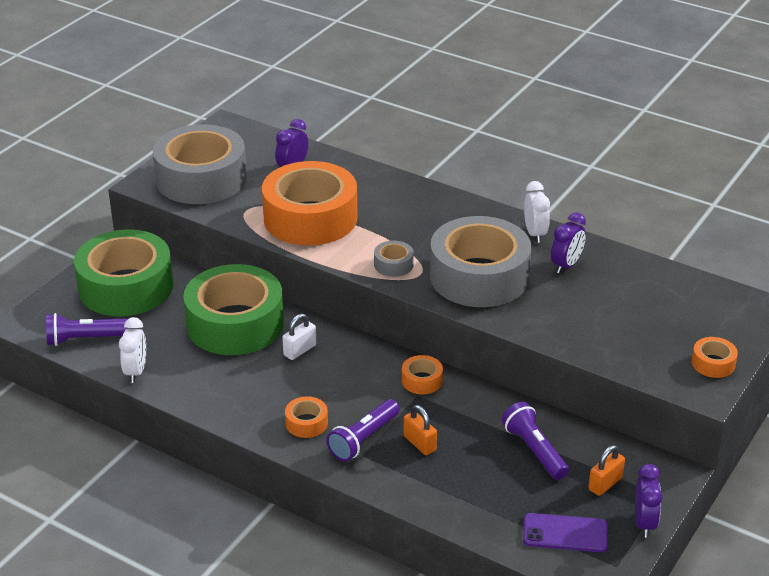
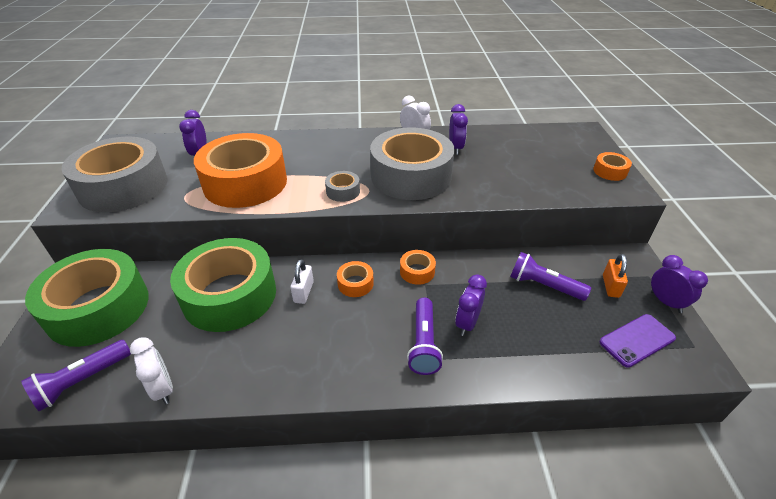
camera: 35 degrees left, 5 degrees up
orange tape [285,397,328,438] -> orange tape moved to [337,261,374,297]
orange padlock [404,405,437,455] -> purple clock [455,275,487,336]

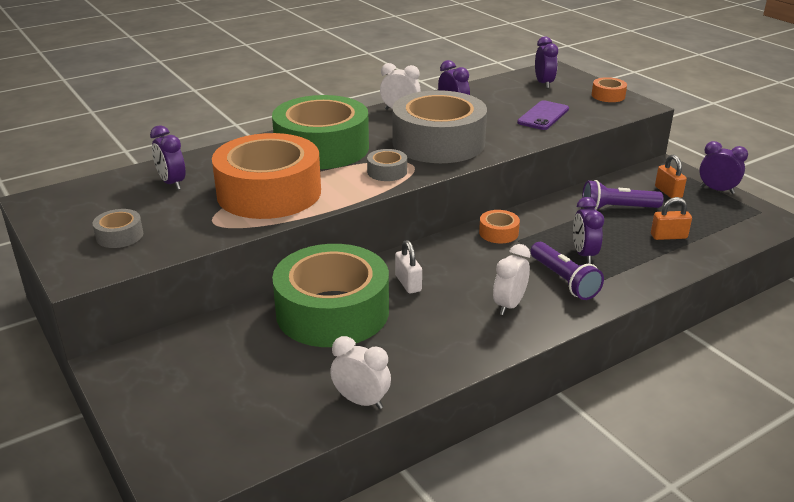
camera: 30 degrees left, 10 degrees down
purple flashlight [21,340,131,411] -> none
green tape [25,249,149,347] -> green tape moved to [272,95,369,169]
grey tape [62,137,168,212] -> grey tape [93,209,143,248], size x0.40
orange tape [337,261,374,297] -> none
purple phone [600,314,676,368] -> purple phone moved to [517,100,569,130]
none -> white clock [493,244,530,315]
none -> purple clock [535,36,558,89]
none -> orange padlock [651,197,692,240]

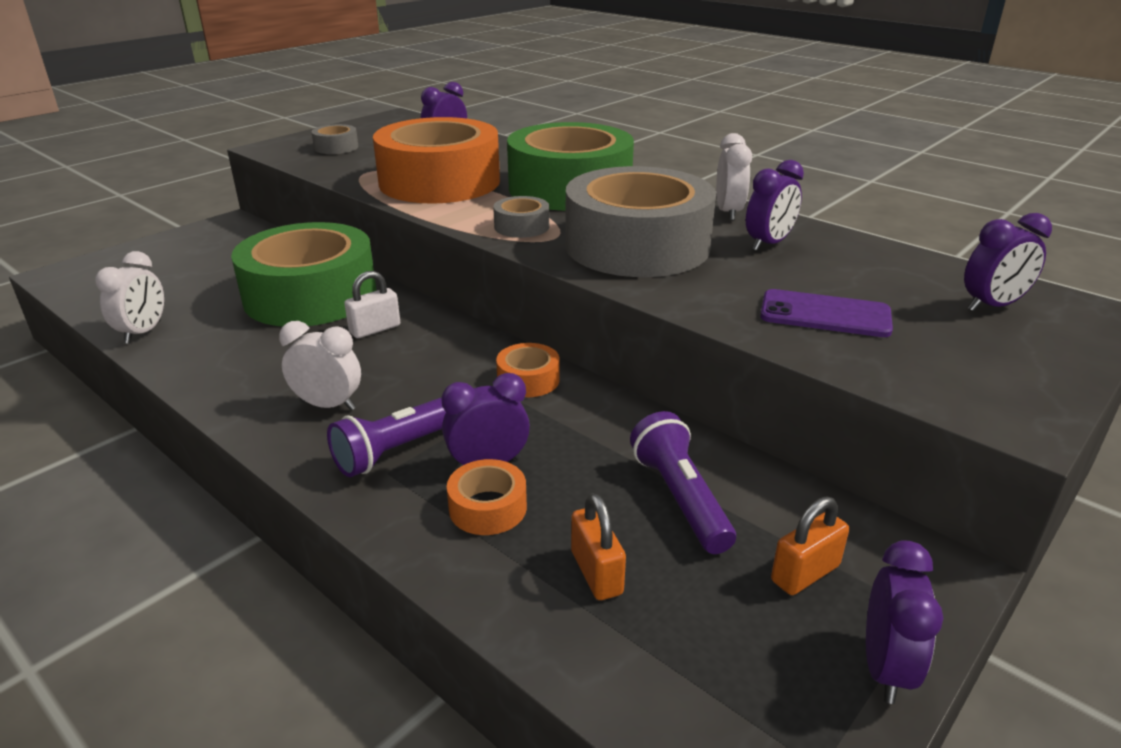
camera: 75 degrees right, 0 degrees up
orange tape [592,77,627,102] -> orange tape moved to [447,459,527,535]

